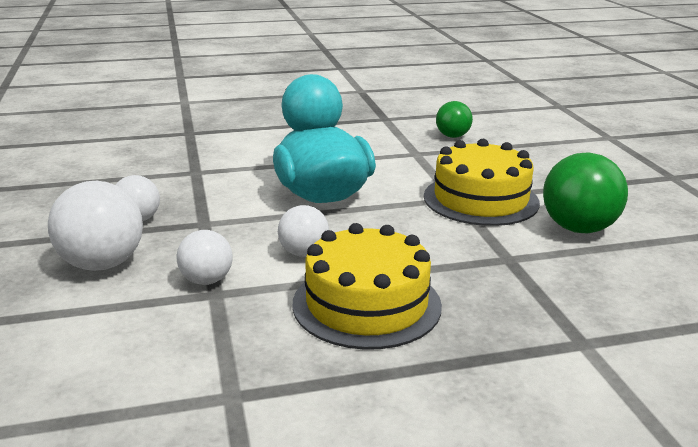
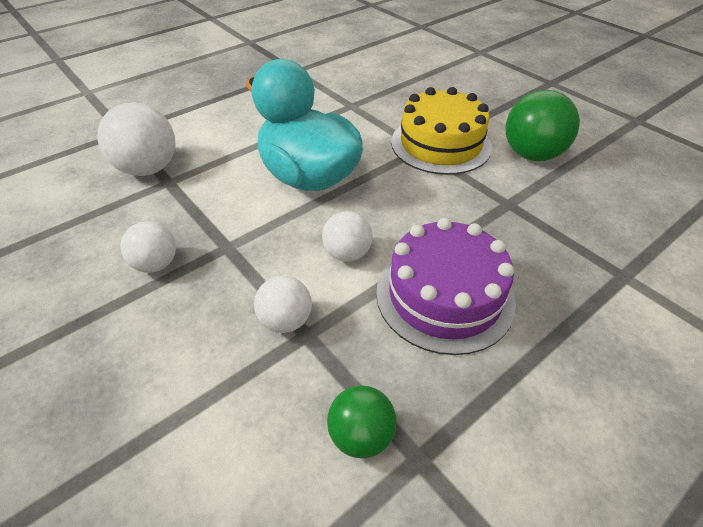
camera: 25 degrees left, 20 degrees up
white ball [48,181,143,271] -> white ball moved to [97,102,176,176]
yellow cake [293,223,442,350] -> purple cake [376,218,516,355]
green ball [436,101,473,138] -> green ball moved to [327,386,396,458]

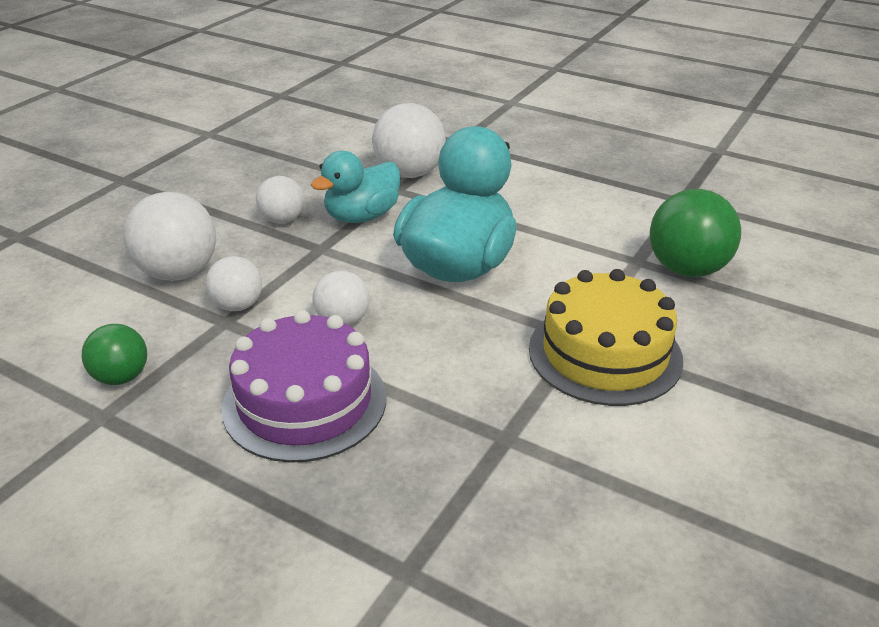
camera: 70 degrees right, 10 degrees down
green ball [506,90,580,161] -> green ball moved to [650,189,741,277]
none -> white ball [123,192,216,281]
none -> turquoise duck [311,151,400,223]

